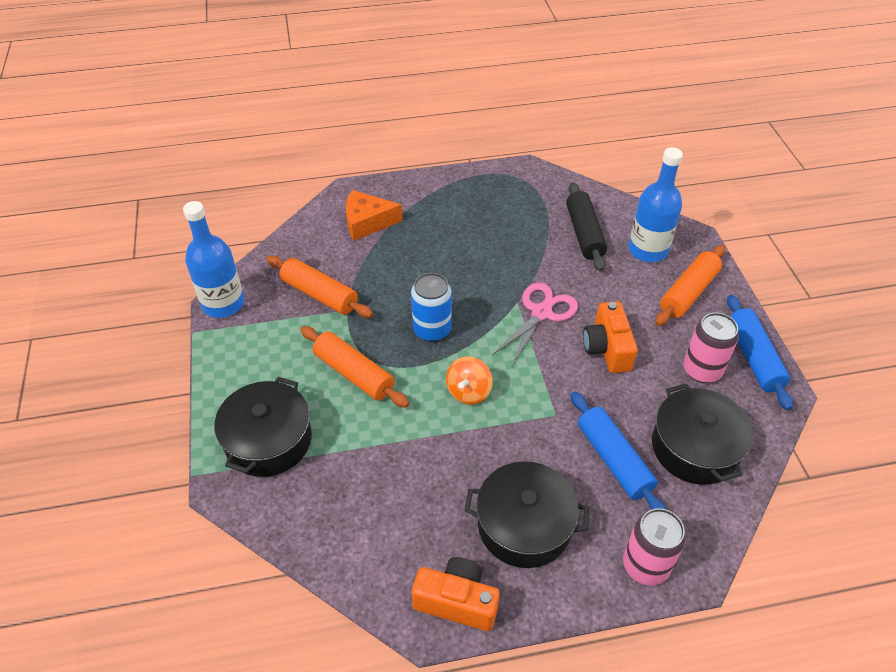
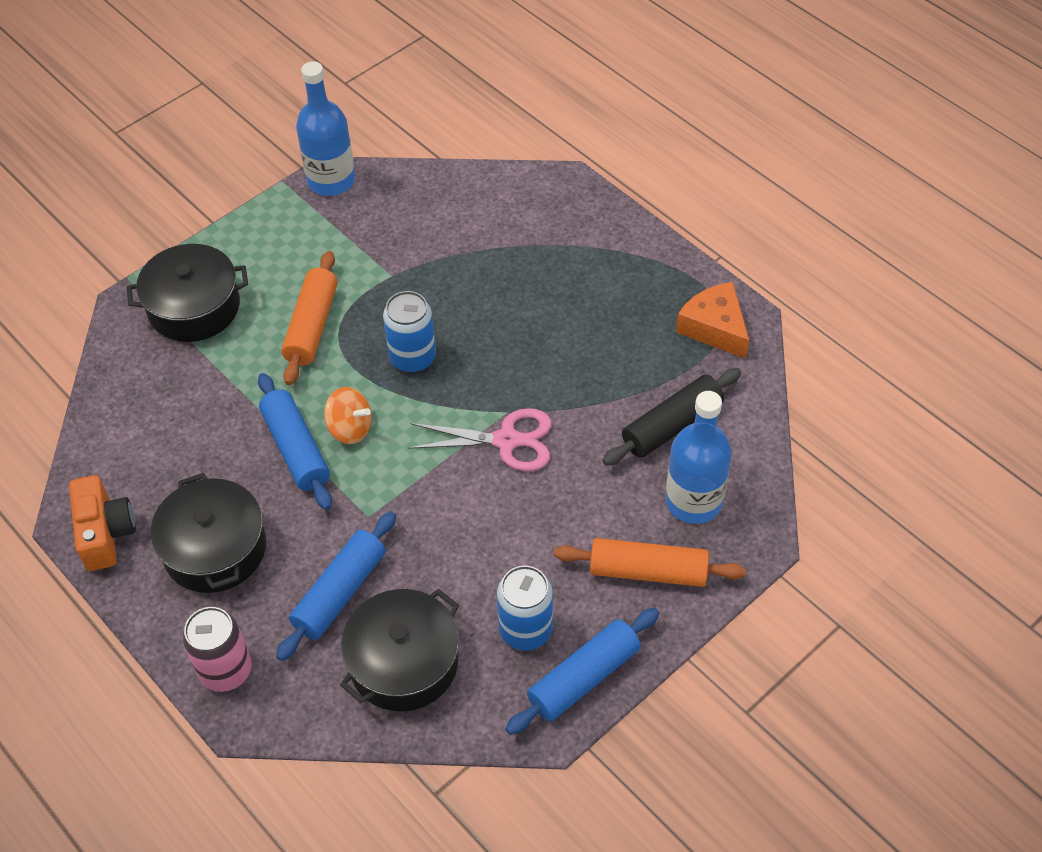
camera: 60 degrees right, 5 degrees up
orange rolling pin [267,256,373,318] -> none
orange cheese [346,190,403,241] -> orange cheese moved to [676,282,749,358]
orange spinning top [446,356,493,404] -> orange spinning top turned 150 degrees counterclockwise [324,387,372,444]
orange camera [583,301,638,373] -> none
pink can [683,312,739,383] -> blue can [497,565,553,650]
none -> blue rolling pin [258,373,332,510]

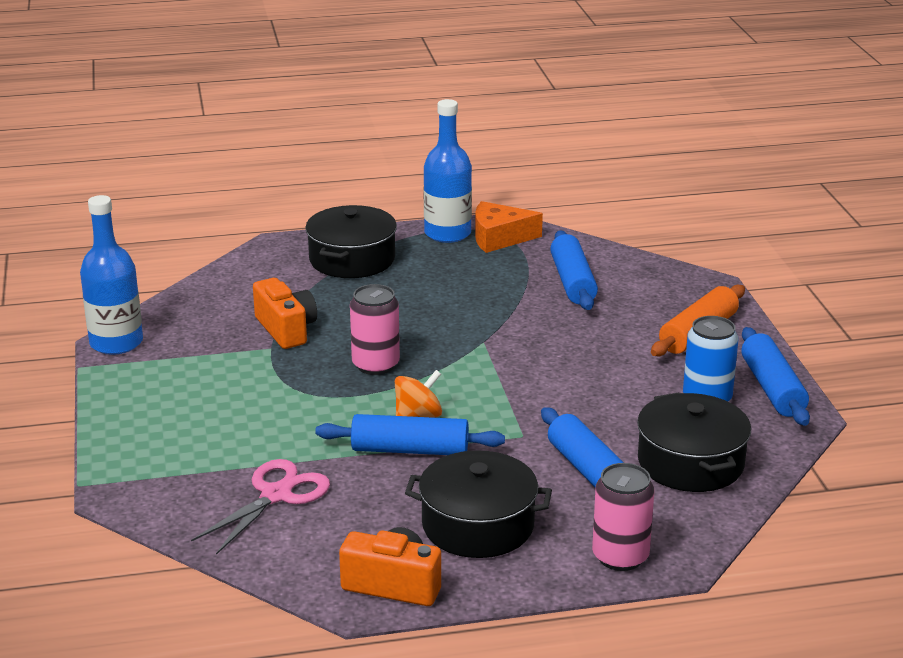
camera: 60 degrees left, 25 degrees down
black pot [127,244,248,342] -> black pot moved to [305,205,397,278]
orange rolling pin [281,251,338,385] -> none
blue can [383,291,436,373] -> pink can [350,284,400,375]
pink scissors [408,408,552,471] -> pink scissors moved to [191,459,330,555]
black rolling pin [603,368,741,466] -> blue rolling pin [550,230,598,310]
blue bottle [665,391,732,524] -> blue bottle moved to [424,99,472,243]
none -> orange camera [253,278,317,349]

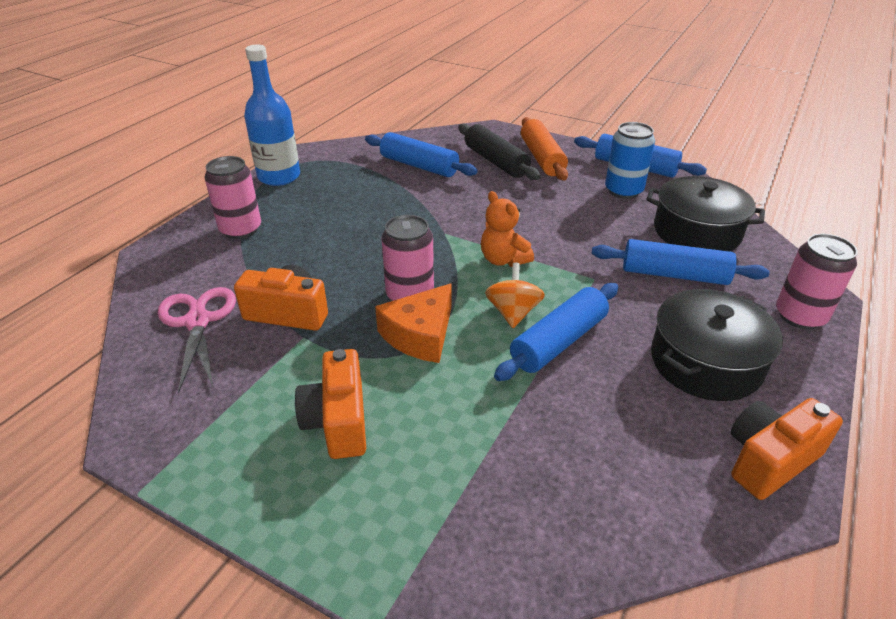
camera: 50 degrees left, 10 degrees up
blue bottle [80,195,143,355] -> none
pink scissors [191,459,330,555] -> pink scissors moved to [158,287,236,394]
black pot [305,205,397,278] -> pink can [204,156,261,239]
orange cheese [475,201,543,253] -> orange cheese moved to [375,284,451,363]
none -> orange camera [295,349,366,459]
none -> black rolling pin [458,124,541,180]
none -> orange teddy bear [481,191,534,267]

